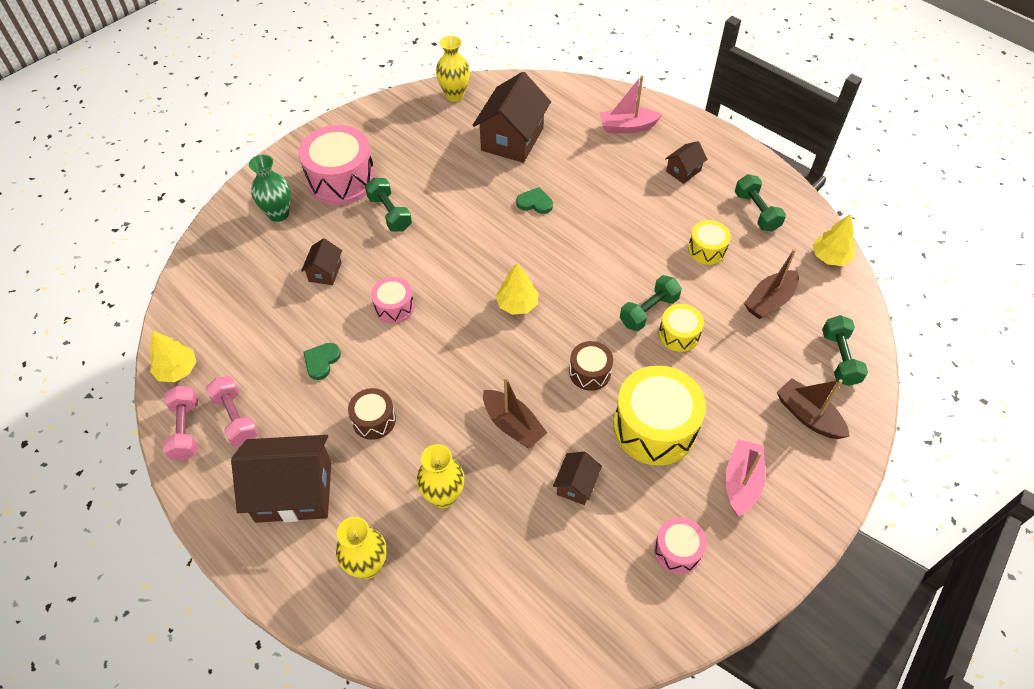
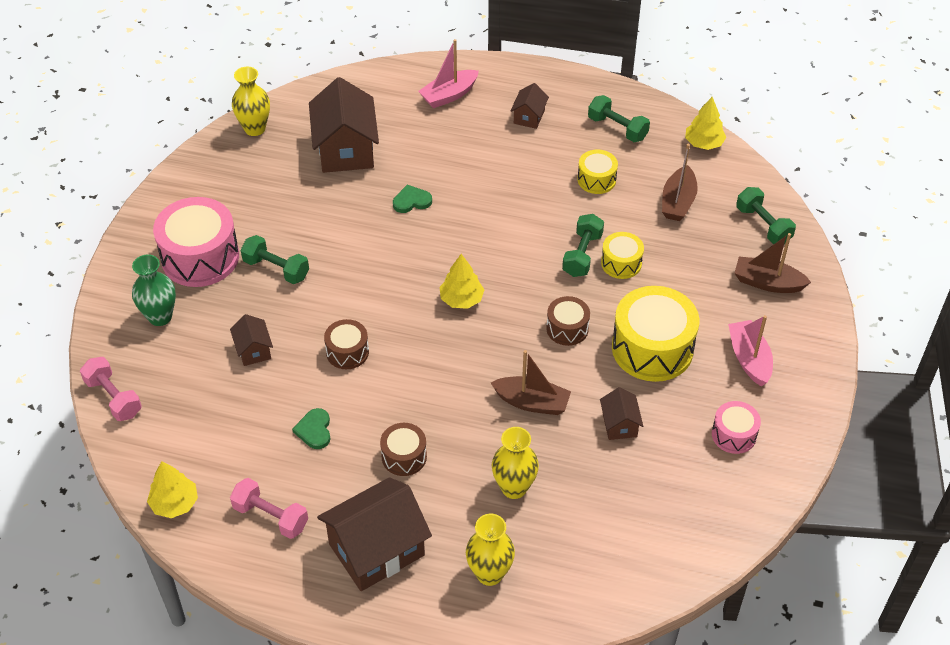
camera: 30 degrees left, 5 degrees down
pink dumbbell [163,386,198,460] -> pink dumbbell moved to [80,357,142,421]
pink drum [371,277,414,324] -> brown drum [324,319,369,369]

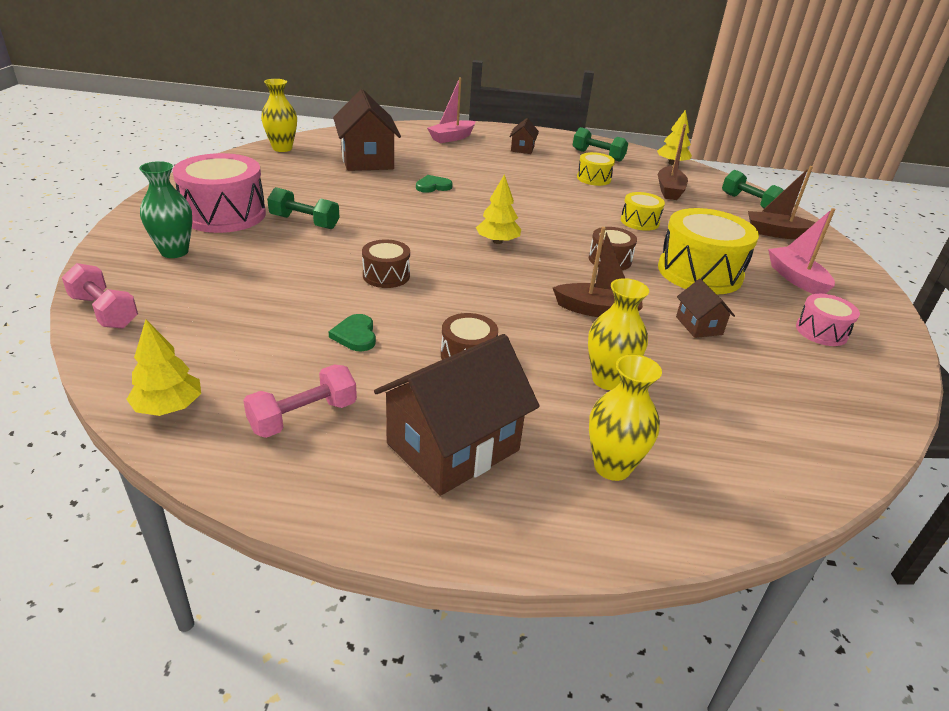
camera: 10 degrees left, 15 degrees down
brown house [230,314,273,366] -> none
pink dumbbell [230,478,308,539] -> pink dumbbell turned 60 degrees counterclockwise [243,364,357,438]
green dumbbell [562,214,604,277] -> none

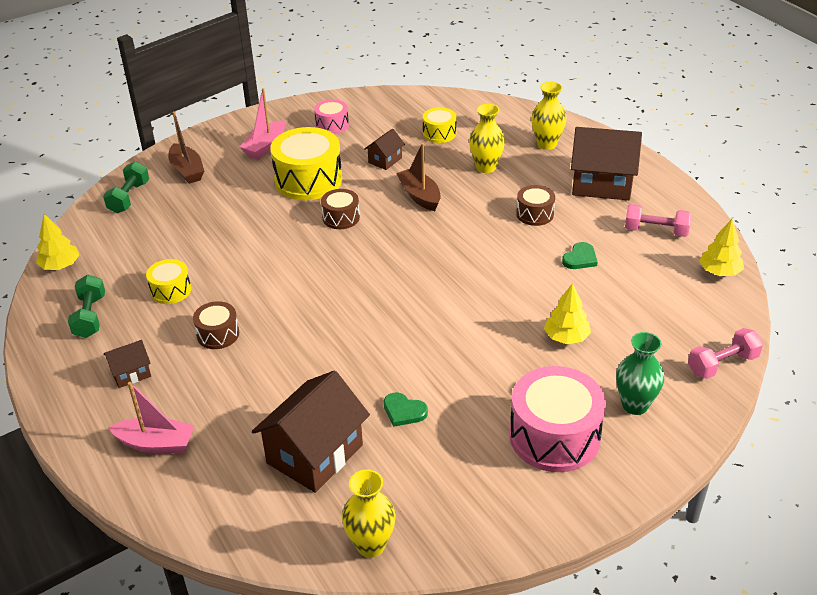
camera: 125 degrees left, 5 degrees up
pink dumbbell [62,263,138,329] -> pink dumbbell turned 60 degrees clockwise [688,328,763,379]
green dumbbell [267,187,340,229] -> none
brown drum [362,239,410,288] -> brown drum moved to [193,301,239,349]
green heart [416,175,453,193] -> green heart moved to [384,392,428,427]
yellow tree [476,174,521,244] -> yellow tree moved to [544,283,591,344]
yellow drum [621,192,665,231] -> yellow drum moved to [423,107,457,143]
brown boat [658,124,688,200] -> none

